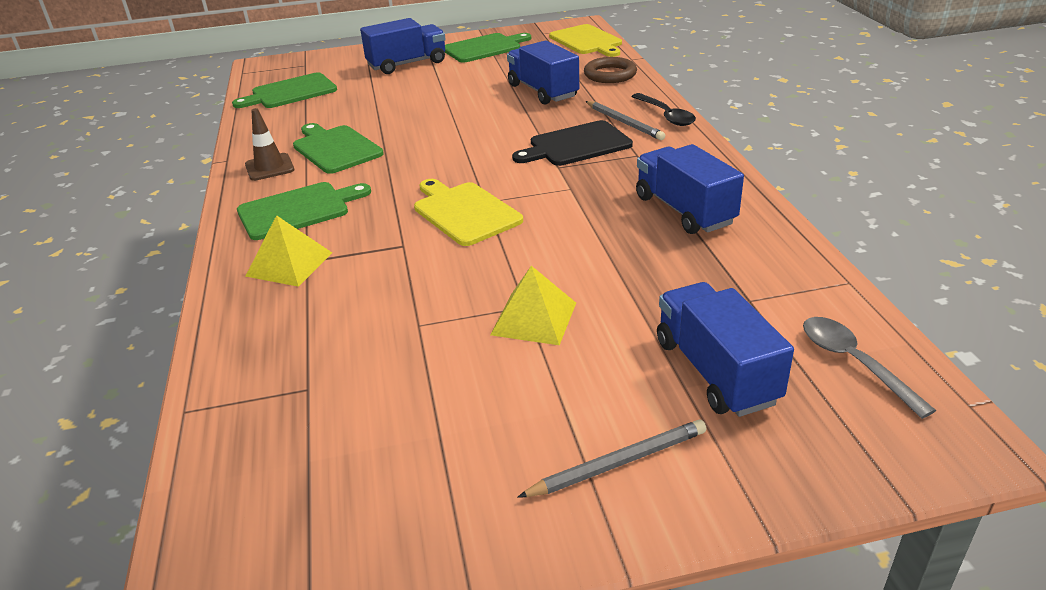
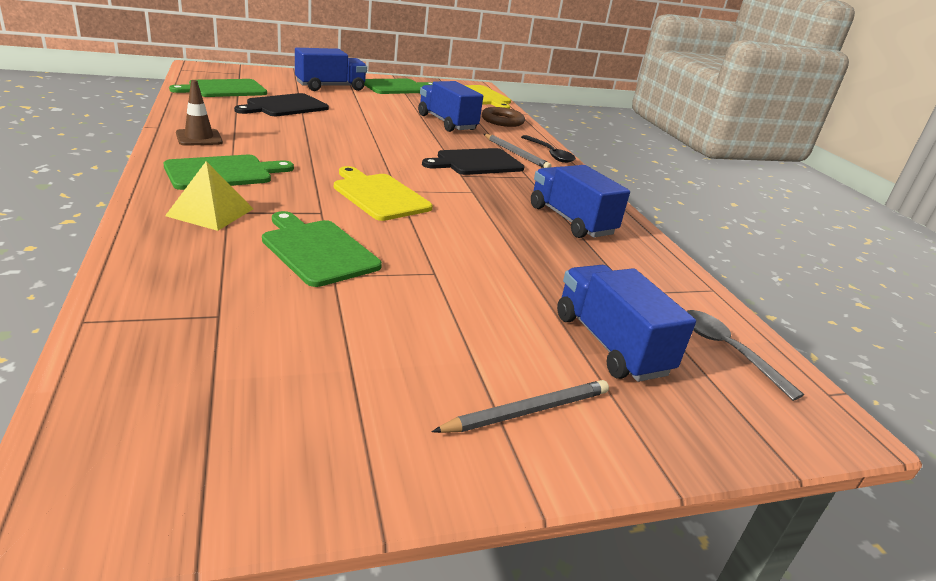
camera: 10 degrees left, 5 degrees down
green cutting board [293,123,384,174] -> green cutting board moved to [262,211,382,287]
yellow pyramid [491,266,576,345] -> none
none -> black cutting board [234,93,329,116]

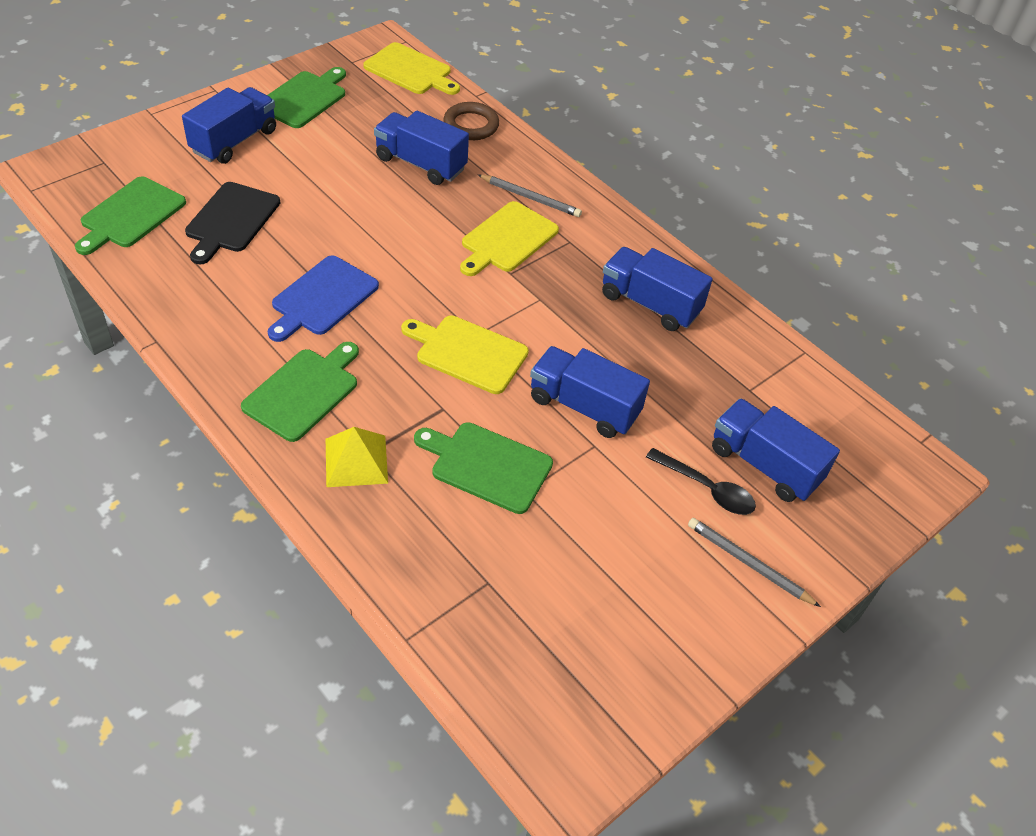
camera: 25 degrees left, 20 degrees up
brown traffic cone [176,80,223,146] -> none
black cutting board [422,148,525,175] -> yellow cutting board [460,201,559,276]
grey pencil [431,380,609,433] -> grey pencil turned 90 degrees counterclockwise [688,518,821,607]
black spoon [521,135,576,163] -> black spoon moved to [646,448,756,515]
grey spoon [687,310,804,401] -> none
none -> blue cutting board [268,255,379,342]
none -> blue truck [530,346,650,438]

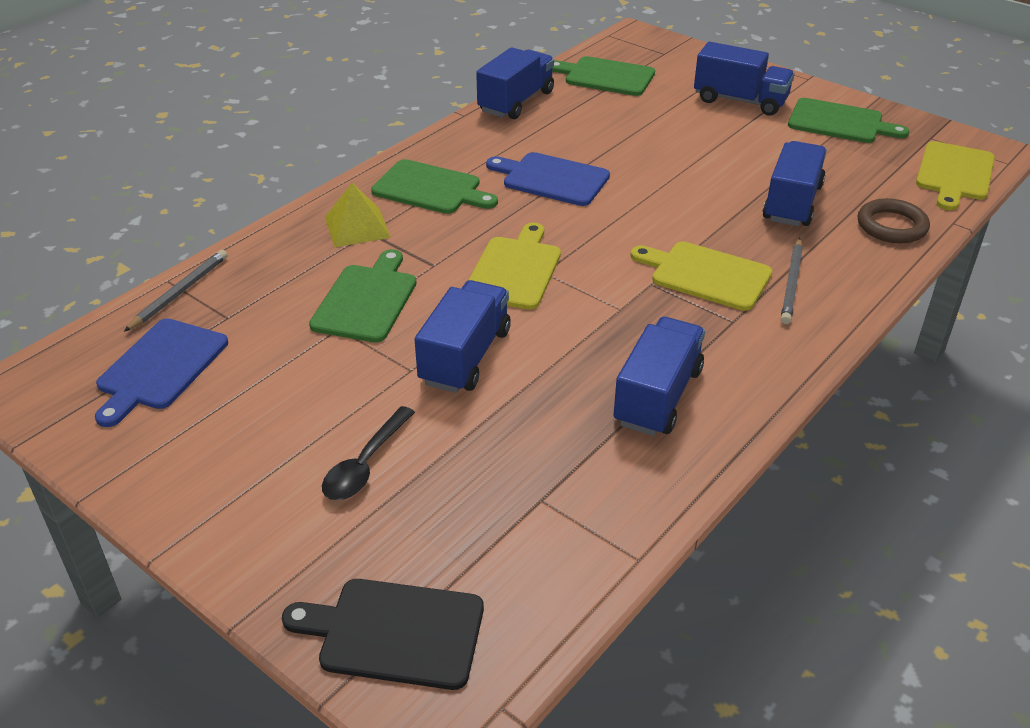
camera: 85 degrees right, 10 degrees down
black cutting board [185,182,280,264] -> black cutting board moved to [282,579,484,690]
grey pencil [688,518,821,607] -> grey pencil moved to [124,250,228,332]
blue truck [712,398,840,502] -> blue truck moved to [476,47,554,119]
none -> blue cutting board [95,318,228,427]

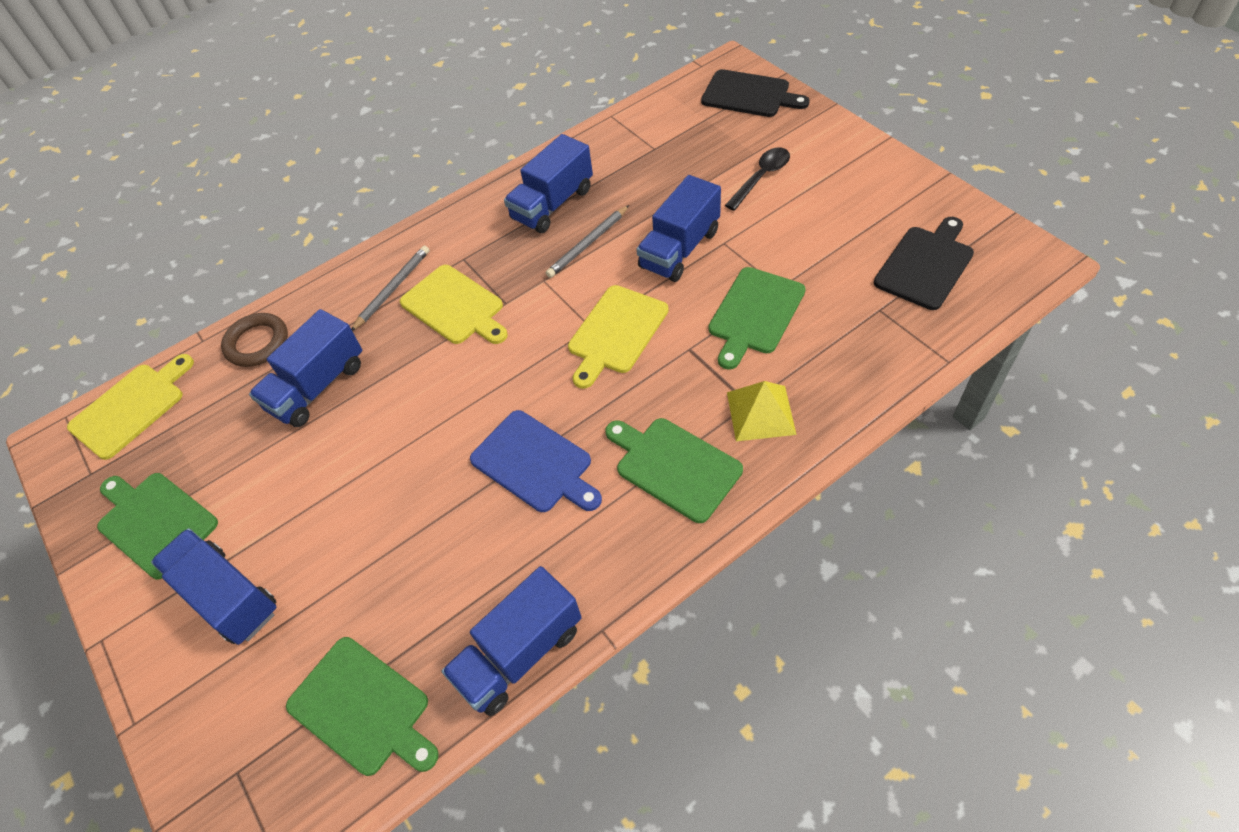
camera: 160 degrees left, 15 degrees up
blue cutting board [95,318,228,427] -> black cutting board [874,217,974,310]
grey pencil [124,250,228,332] -> grey pencil moved to [546,205,629,278]

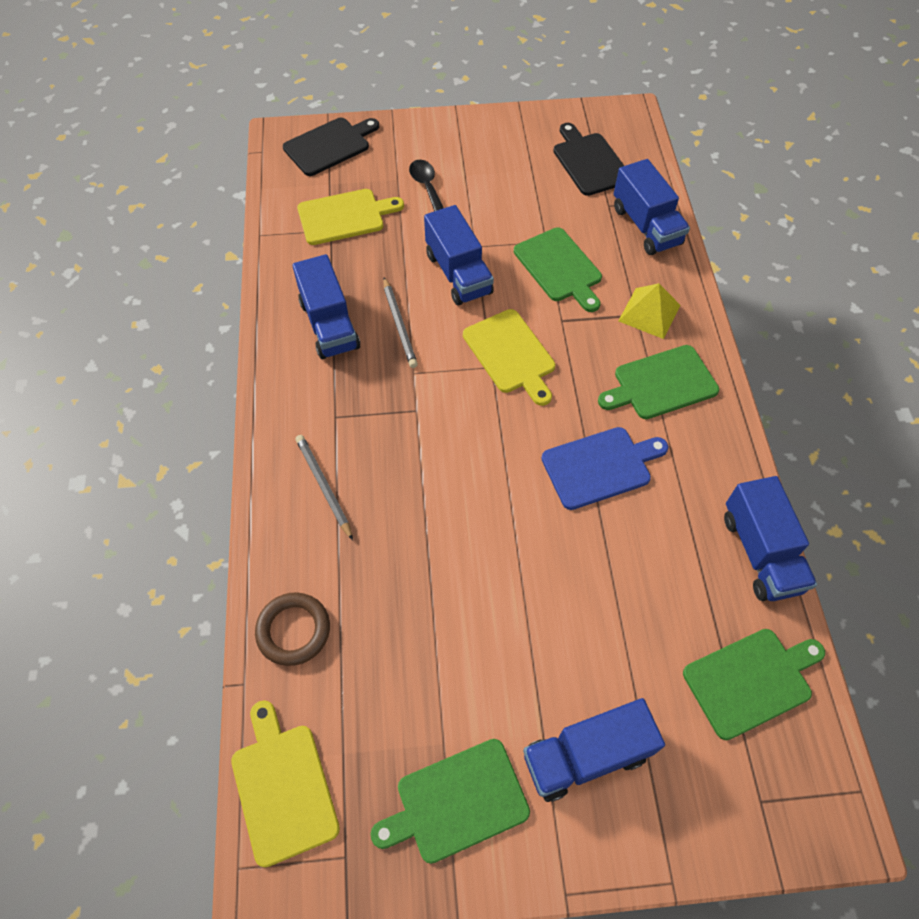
camera: 65 degrees left, 5 degrees up
blue truck [249,309,362,427] -> blue truck moved to [614,159,690,255]
yellow cutting board [400,265,508,344] -> yellow cutting board moved to [297,189,404,245]

